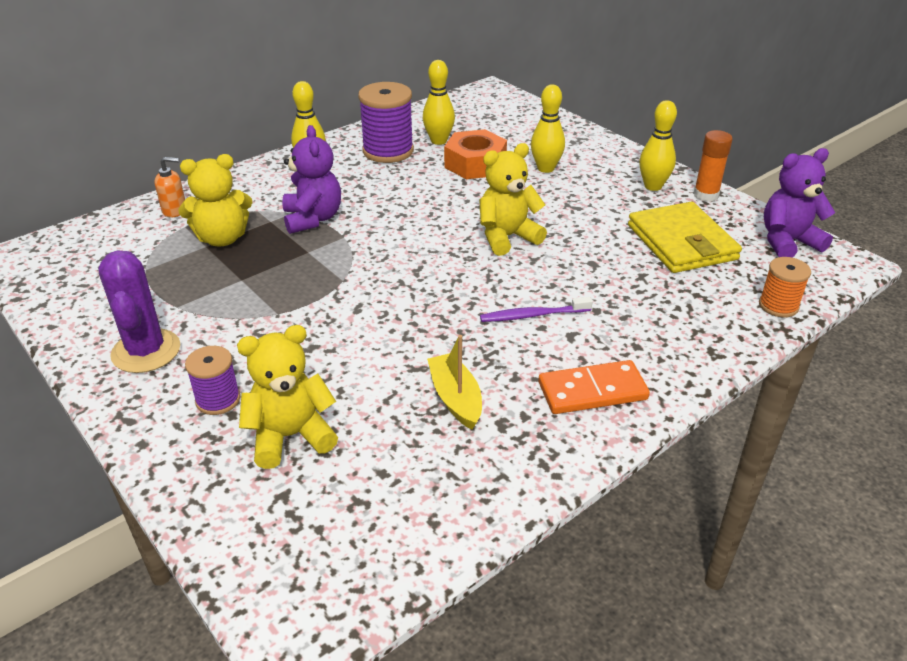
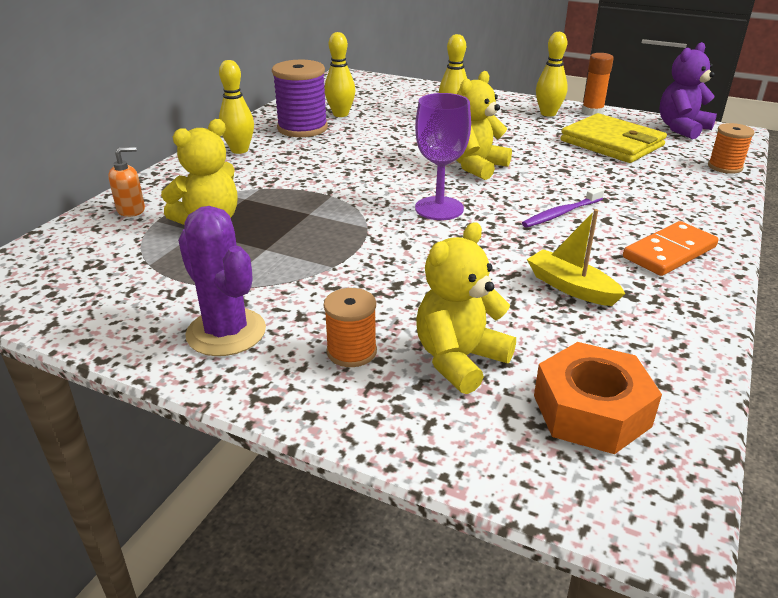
camera: 25 degrees left, 5 degrees down
purple spool [185,346,240,415] -> orange spool [324,288,377,367]
purple teddy bear [282,125,341,234] -> none
orange nut [444,129,507,179] -> orange nut moved to [534,342,662,454]
none -> purple goblet [415,93,471,220]

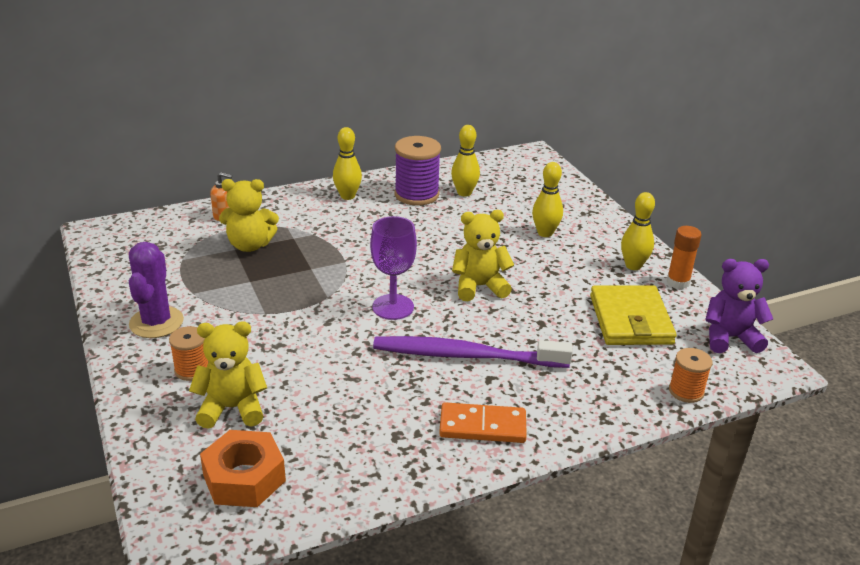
camera: 40 degrees right, 0 degrees up
purple toothbrush [522,187,604,227] -> purple toothbrush [373,336,573,368], size x2.03
yellow boat [527,209,625,306] -> none

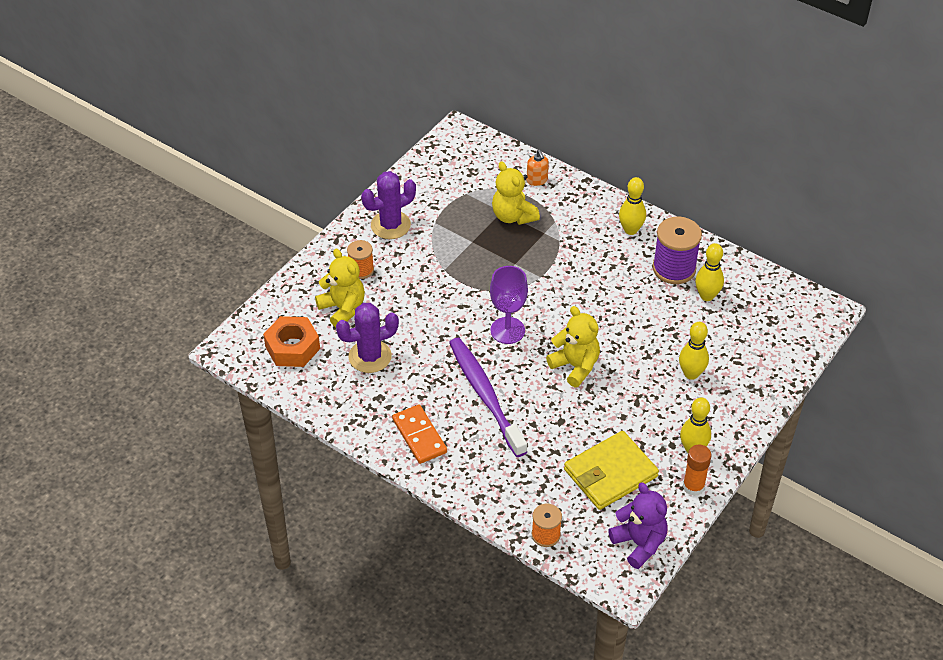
camera: 60 degrees right, 15 degrees up
none -> purple cactus [336,303,399,373]

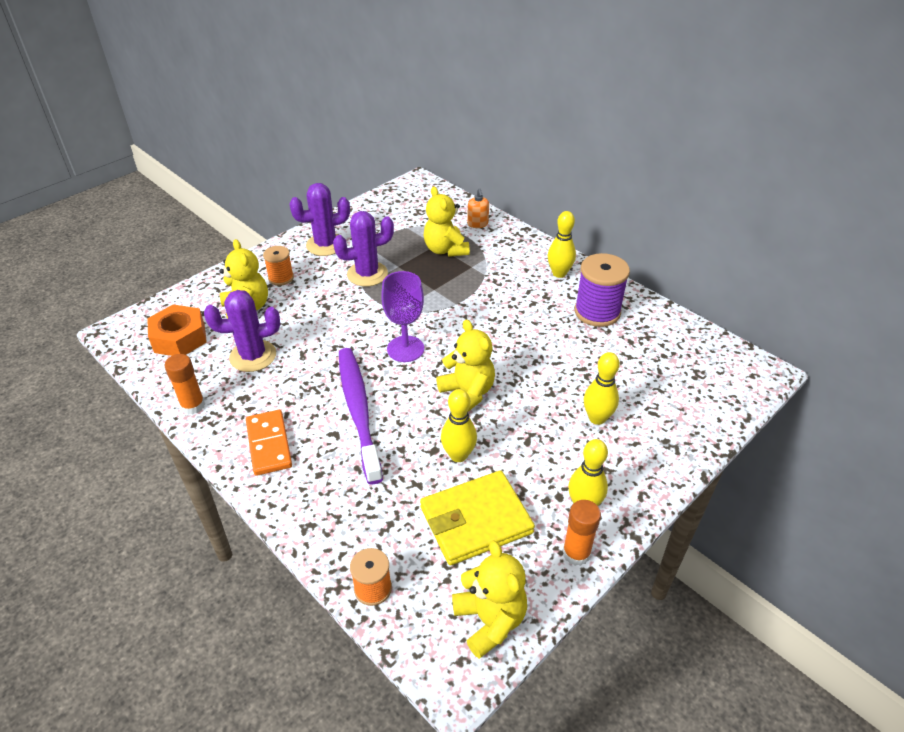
camera: 10 degrees right, 5 degrees down
purple teddy bear [608,483,668,569] -> yellow teddy bear [452,540,527,659]
yellow bowling pin [695,243,724,301] -> yellow bowling pin moved to [441,389,477,462]
none -> orange glue stick [164,354,205,414]
none -> purple cactus [333,211,394,287]

